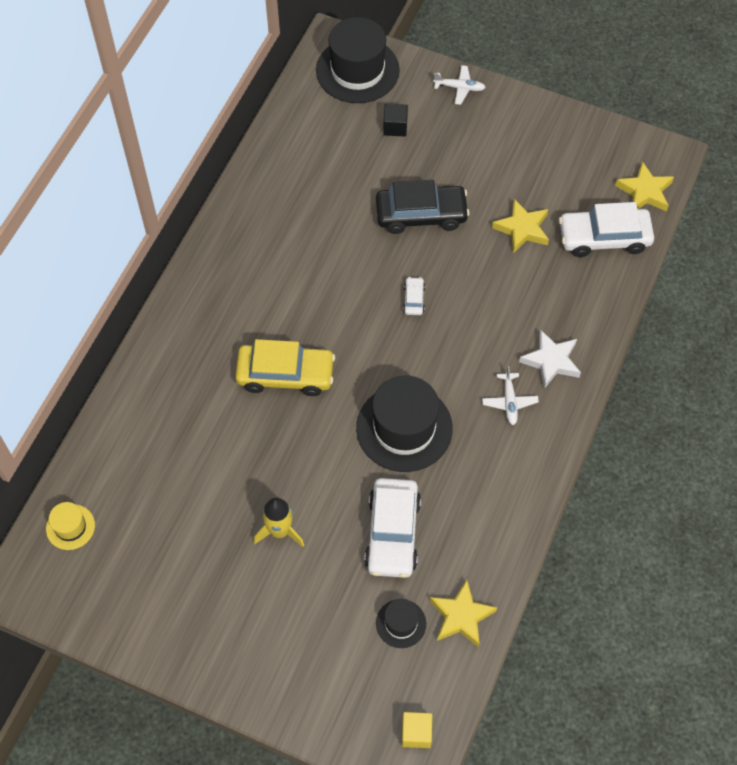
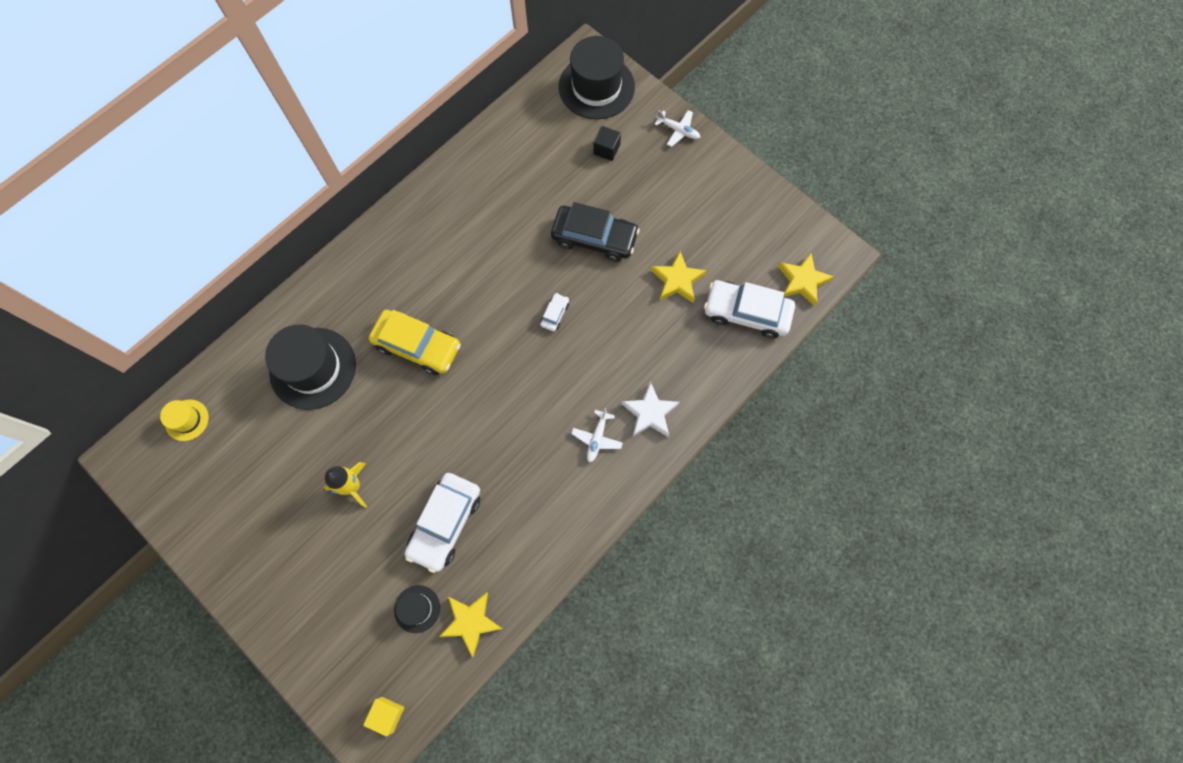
camera: 20 degrees right, 10 degrees up
black hat [356,375,453,472] -> black hat moved to [265,325,356,410]

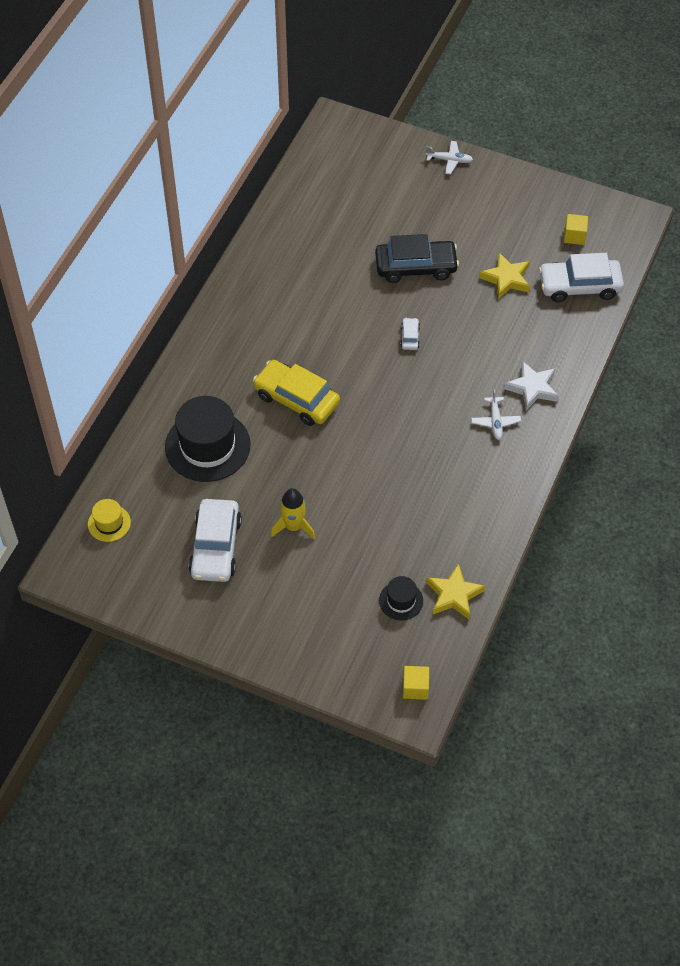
camera: 20 degrees left, 15 degrees down
yellow car [368,310,461,375] -> yellow car turned 150 degrees counterclockwise [253,360,340,426]
white car [405,473,480,573] -> white car moved to [189,499,242,582]
black hat [558,36,635,119] -> none
black cube [593,126,621,161] -> none
yellow star [778,253,834,307] -> none
none -> yellow cube [564,214,588,245]

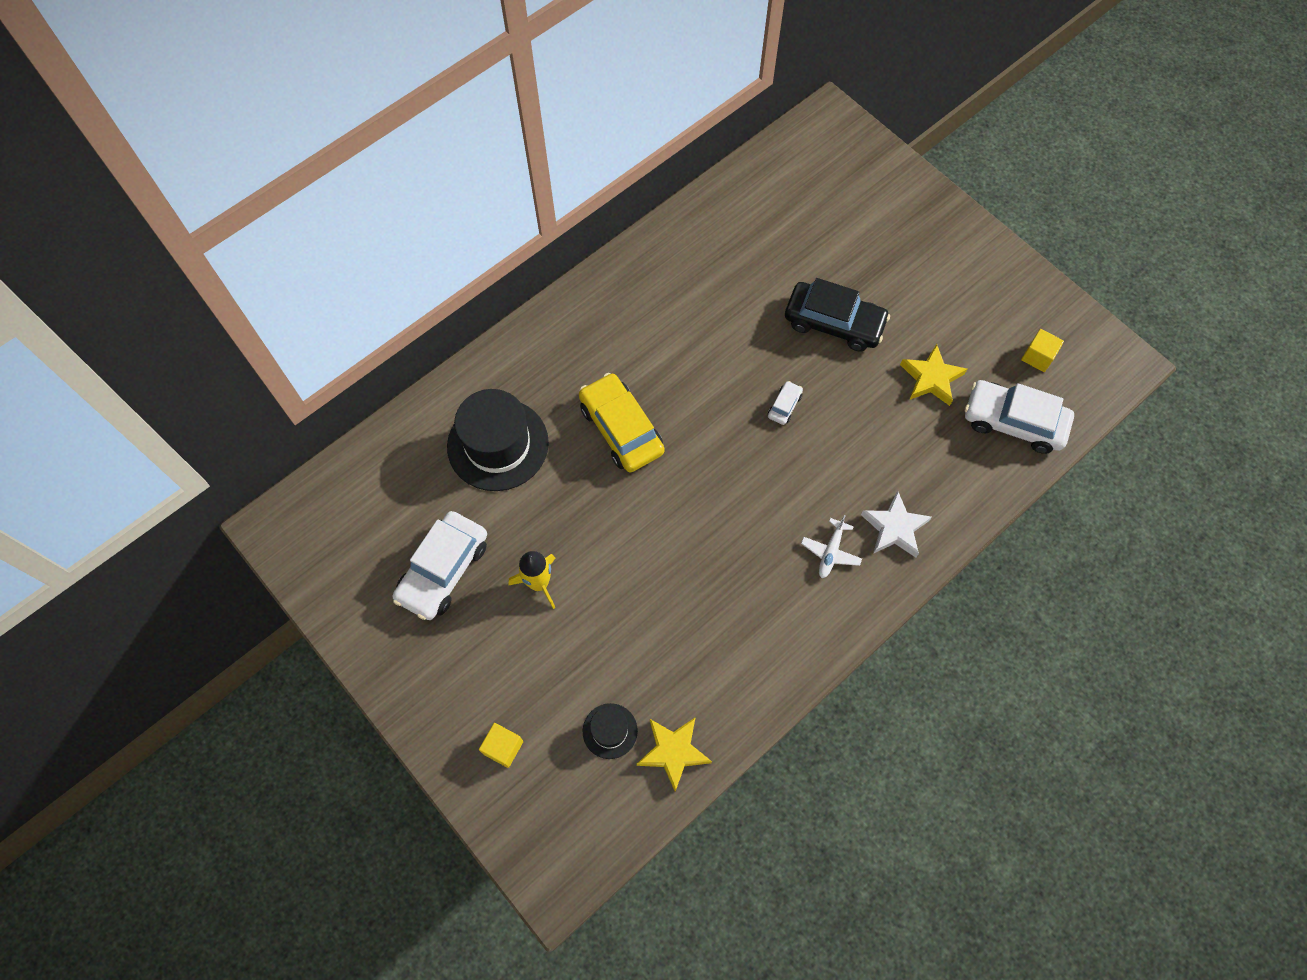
camera: 25 degrees right, 10 degrees up
yellow hat [88,499,131,542] -> none
yellow cube [403,666,429,700] -> yellow cube moved to [479,723,523,768]
white plane [426,141,473,174] -> none

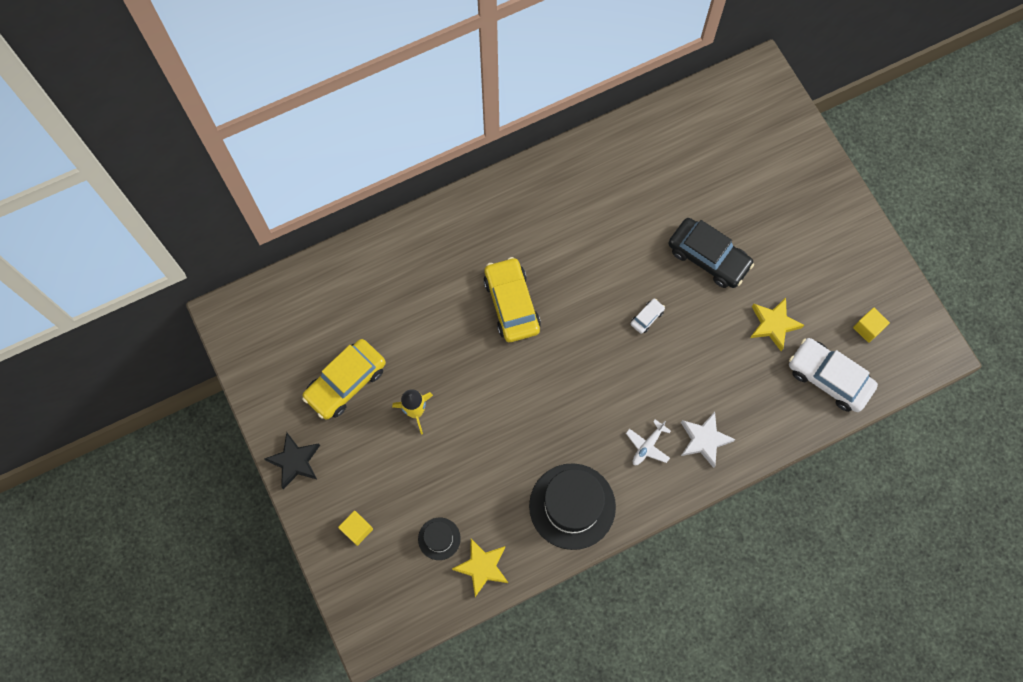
camera: 15 degrees right, 5 degrees up
white car [393,511,487,620] -> yellow car [302,339,386,420]
black hat [447,389,549,491] -> black hat moved to [529,463,616,550]
none -> black star [264,432,320,489]

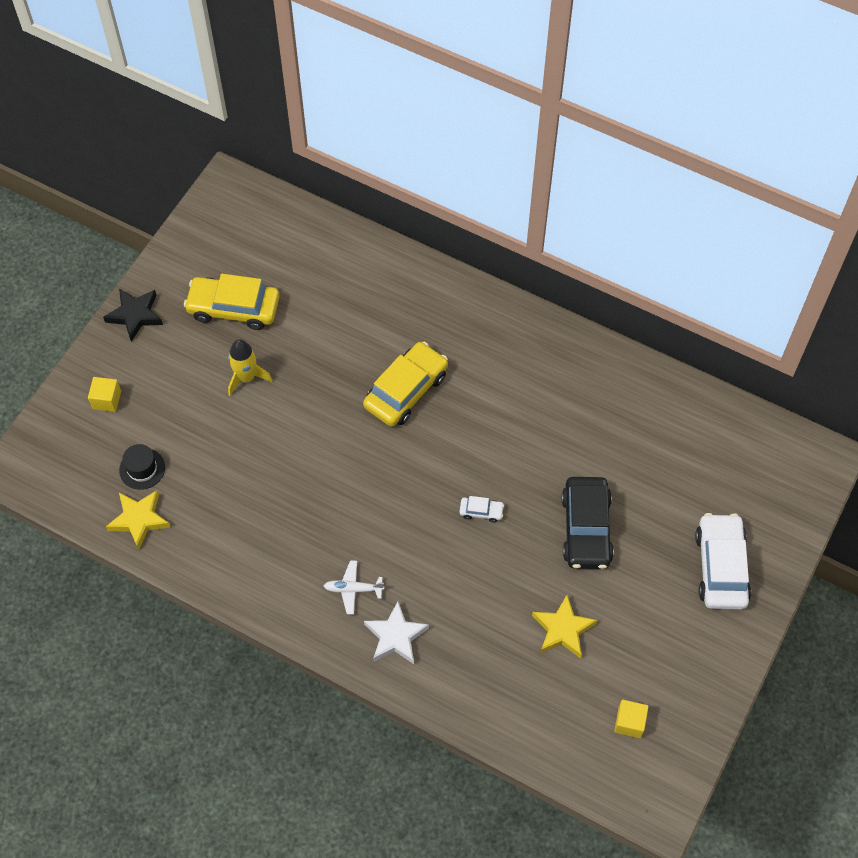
camera: 55 degrees right, 10 degrees down
black hat [529,463,616,550] -> none
white car [789,338,878,412] -> white car moved to [695,513,751,609]

